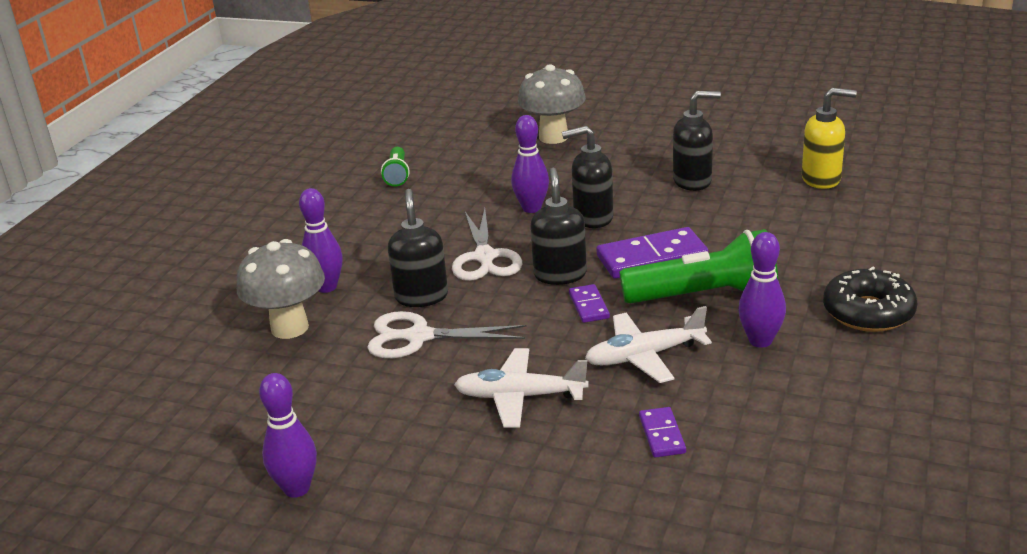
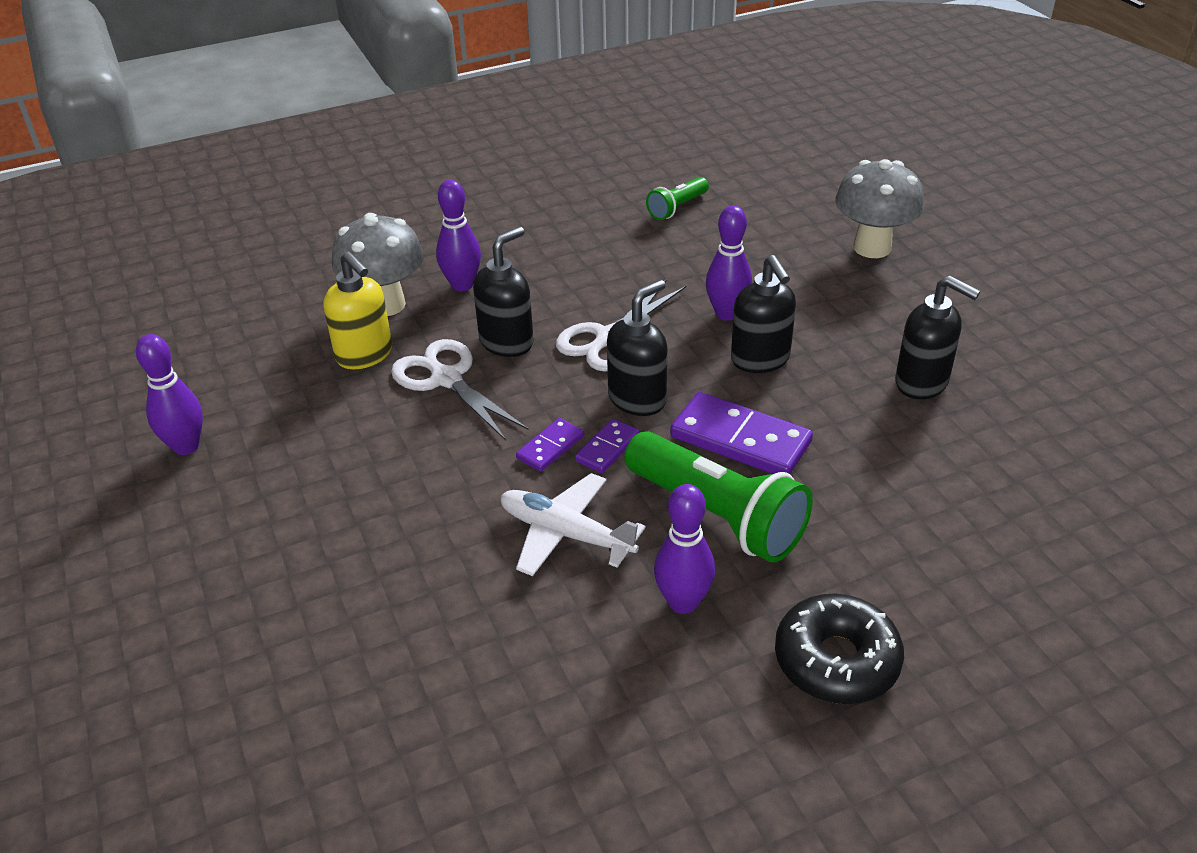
camera: 45 degrees right, 10 degrees up
white plane [454,348,589,427] -> none
black soap dispenser [562,126,613,228] -> black soap dispenser turned 150 degrees counterclockwise [731,255,796,373]
purple domino [639,407,686,457] -> purple domino moved to [516,418,584,472]
yellow soap dispenser [802,88,857,189] -> yellow soap dispenser moved to [323,252,392,369]

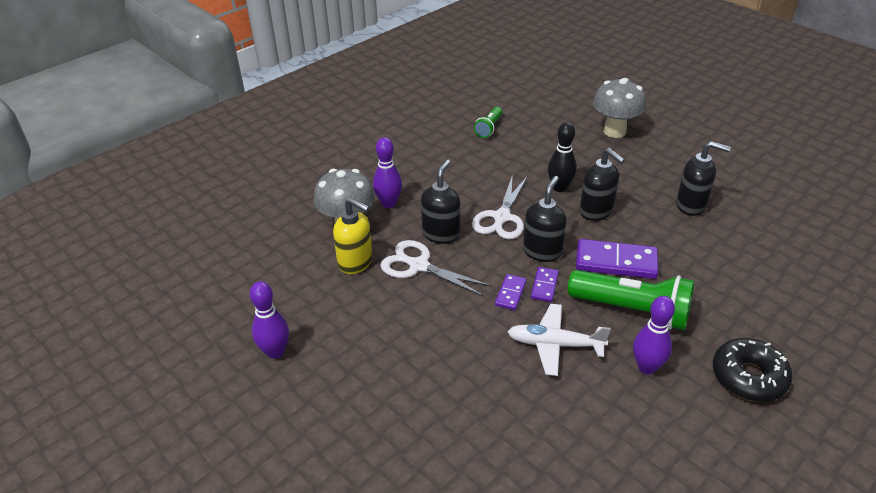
camera: 20 degrees left, 0 degrees up
purple bowling pin [706,206,752,321] -> black bowling pin [548,122,577,192]

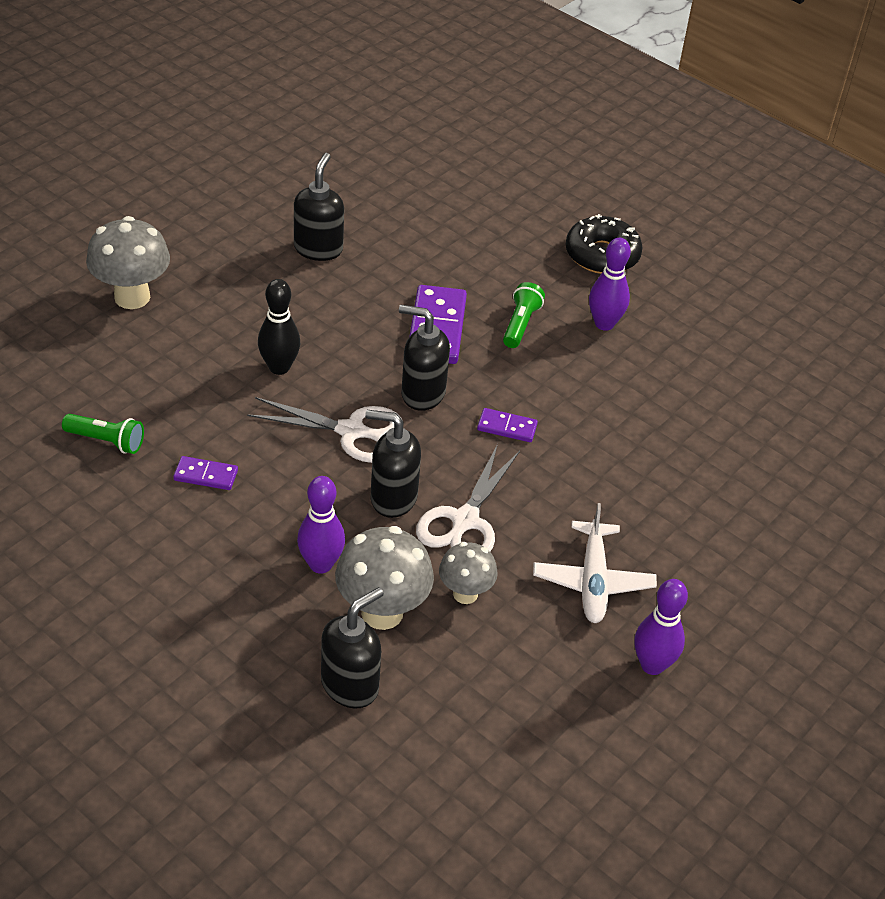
camera: 100 degrees left, 5 degrees up
yellow soap dispenser [333,197,373,274] -> grey mushroom [439,542,498,604]
white plane [508,304,611,376] -> white plane moved to [533,503,657,623]
purple domino [531,267,559,302] -> purple domino moved to [173,456,238,490]
green flashlight [568,270,694,330] -> green flashlight [503,282,545,348], size x0.52
black soap dispenser [580,148,625,221] -> black soap dispenser moved to [321,587,384,708]

